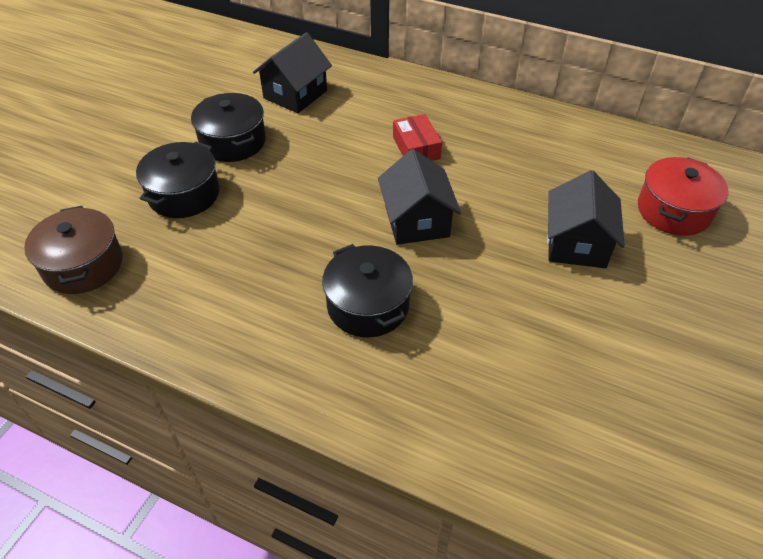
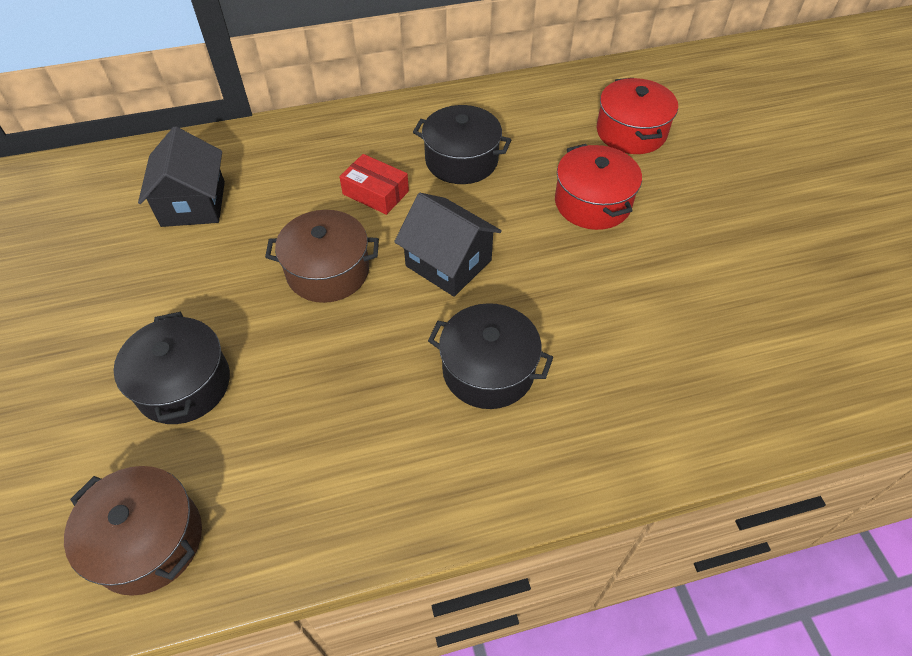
camera: 40 degrees left, 5 degrees up
black pot [191,93,266,162] -> black pot moved to [413,105,512,184]
black house [547,170,625,268] -> red pot [555,144,642,230]
none -> brown pot [265,210,379,303]

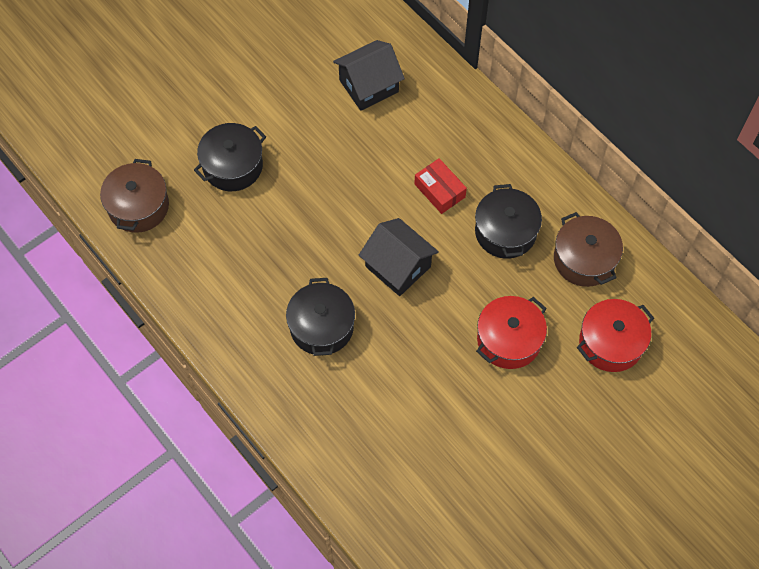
camera: 65 degrees right, 10 degrees up
brown pot [265,210,379,303] -> brown pot moved to [554,212,623,287]
red box [339,154,409,215] -> red box turned 45 degrees counterclockwise [414,158,467,214]
black house [394,193,502,297] -> black house turned 60 degrees counterclockwise [359,218,439,296]

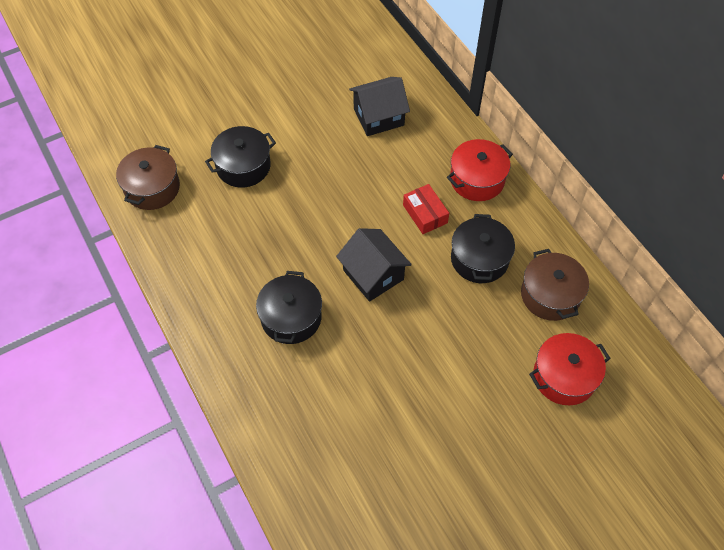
camera: 10 degrees right, 5 degrees down
red pot [476,296,547,369] -> red pot moved to [447,139,513,201]

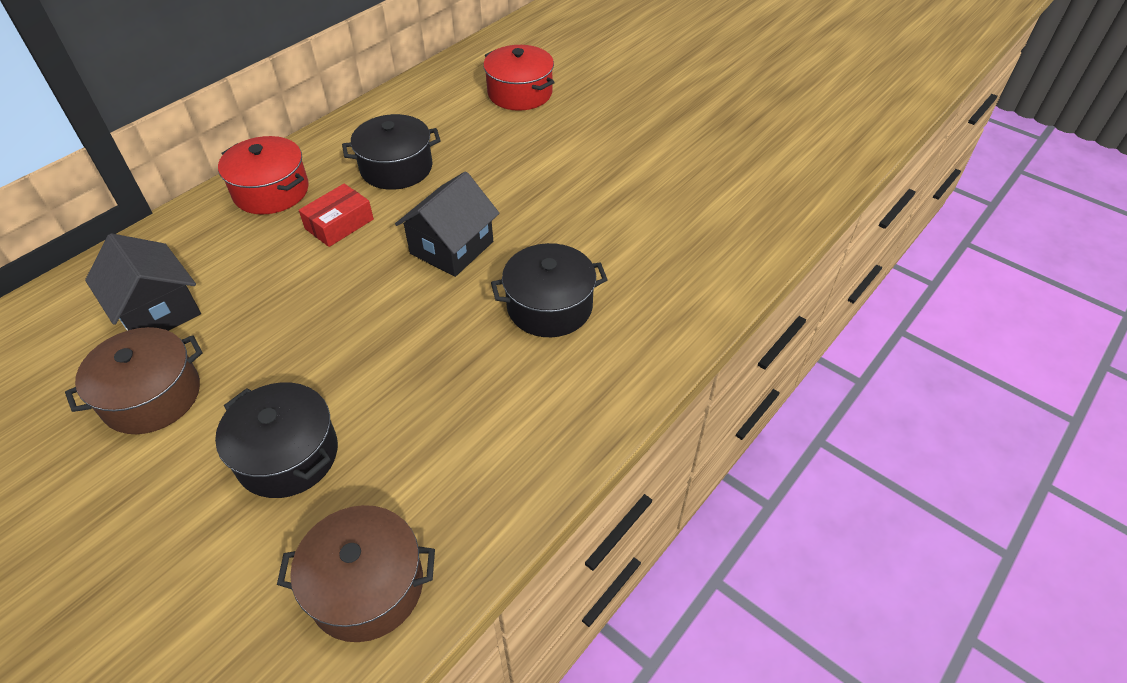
camera: 110 degrees left, 10 degrees down
brown pot [521,249,589,321] -> brown pot moved to [65,327,202,434]

